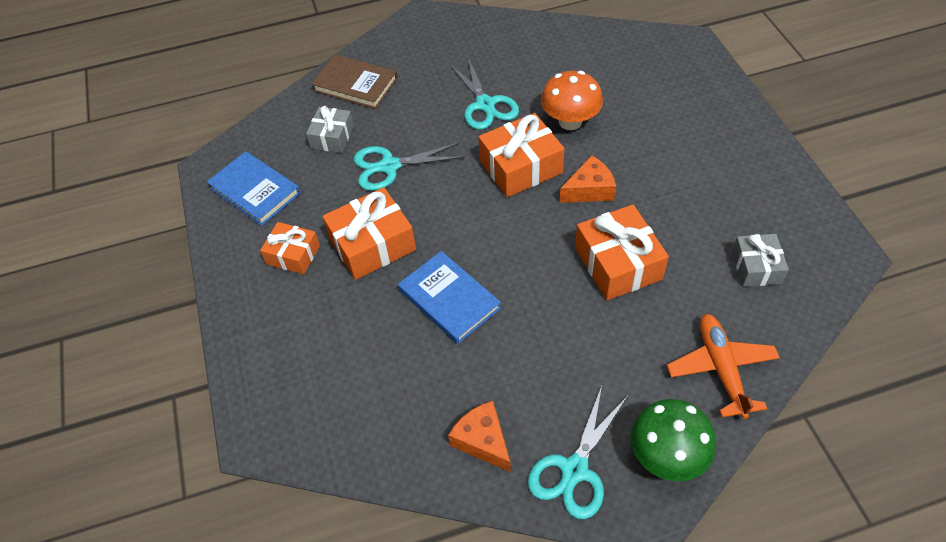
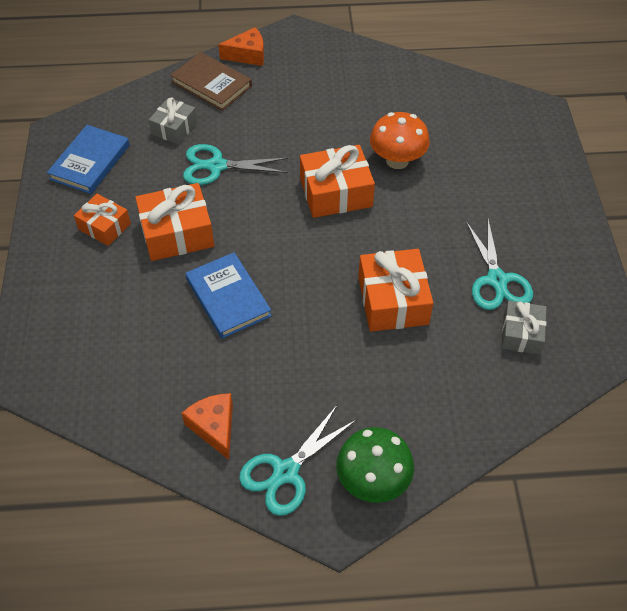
camera: 10 degrees right, 0 degrees up
blue book [207,151,301,226] -> blue book turned 60 degrees clockwise [47,125,130,194]
turquoise scissors [449,58,519,130] -> turquoise scissors moved to [466,219,533,310]
orange cheese [560,155,616,203] -> orange cheese moved to [218,27,264,66]
orange plane [667,314,780,419] -> none

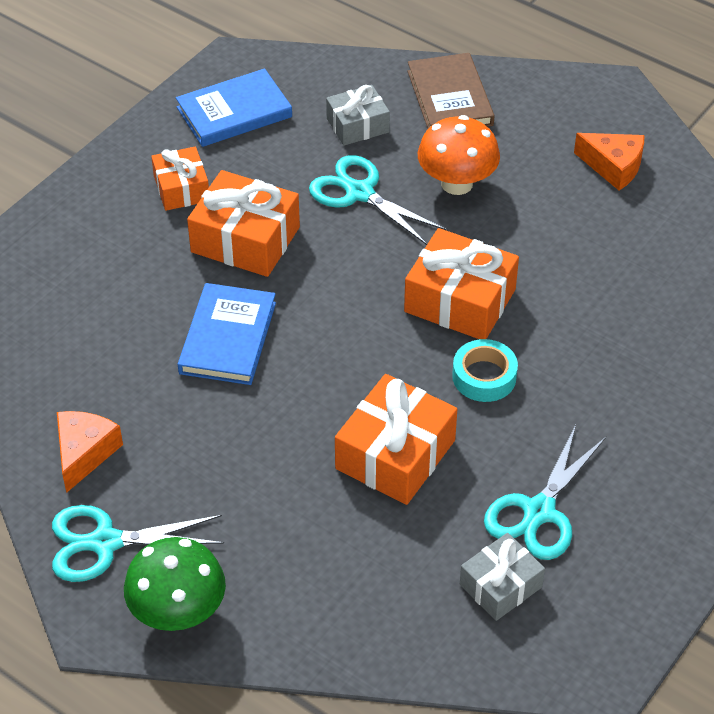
camera: 40 degrees right, 5 degrees down
orange cheese [218,27,264,66] -> orange cheese moved to [574,133,645,190]
orange mushroom [370,112,430,169] -> orange mushroom moved to [418,115,500,195]
none -> turquoise tape [452,339,518,402]

